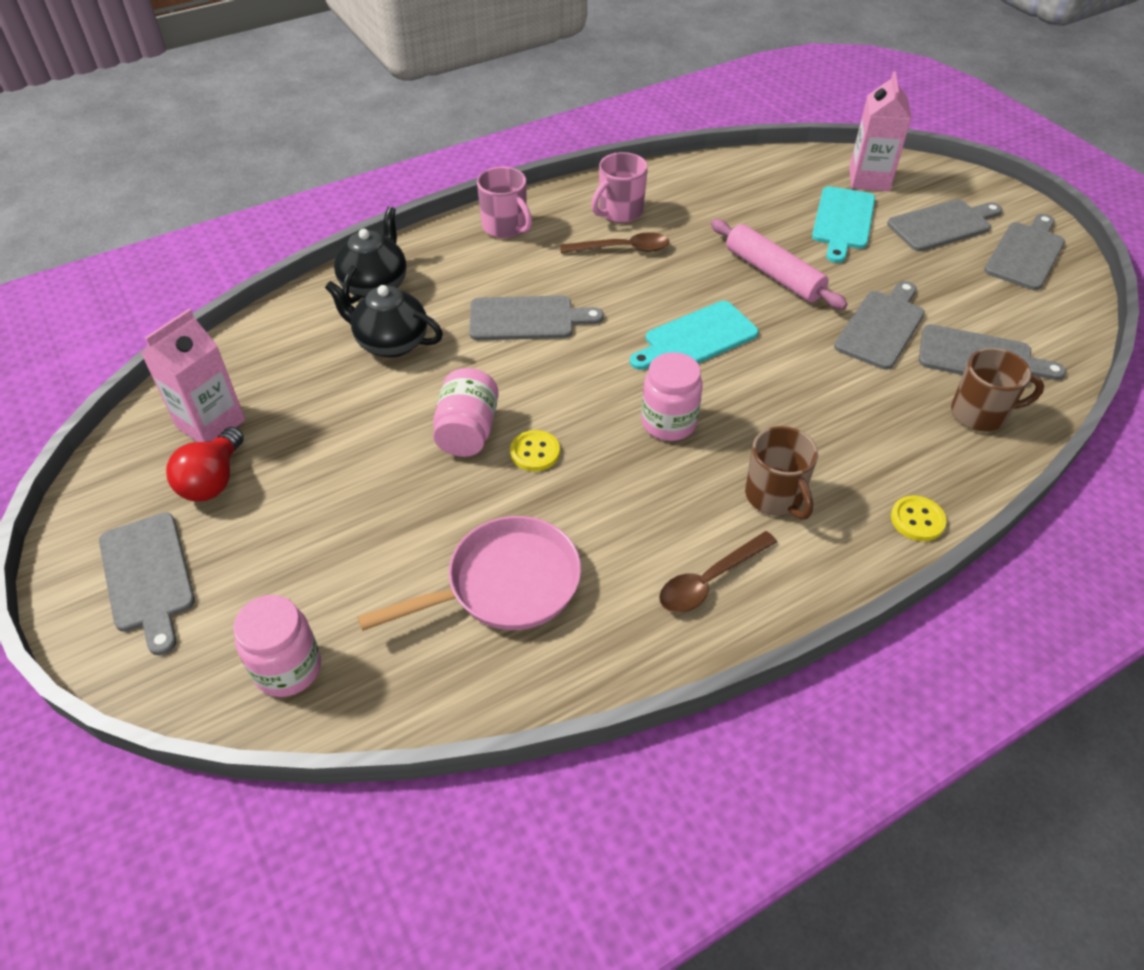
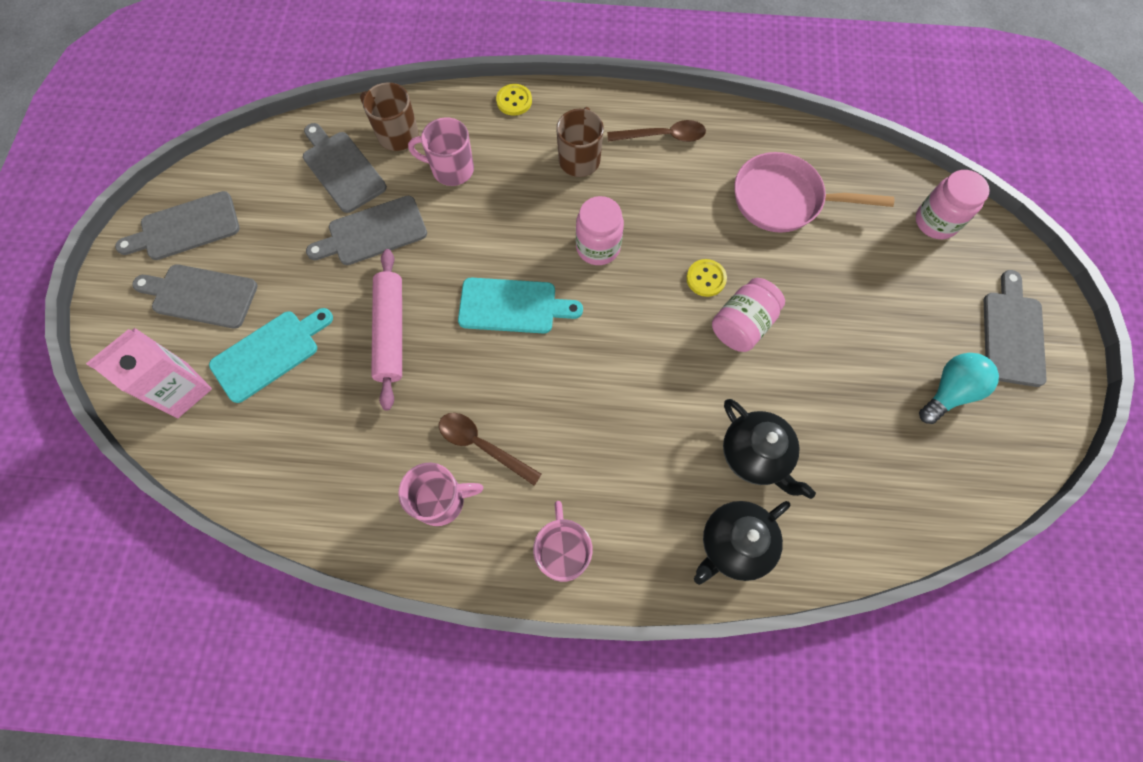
camera: 145 degrees left, 20 degrees up
pink carton [141,309,245,442] -> none
red light bulb [166,427,244,501] -> turquoise light bulb [919,353,999,424]
grey cutting board [469,296,604,340] -> none
none -> pink mug [408,117,474,186]

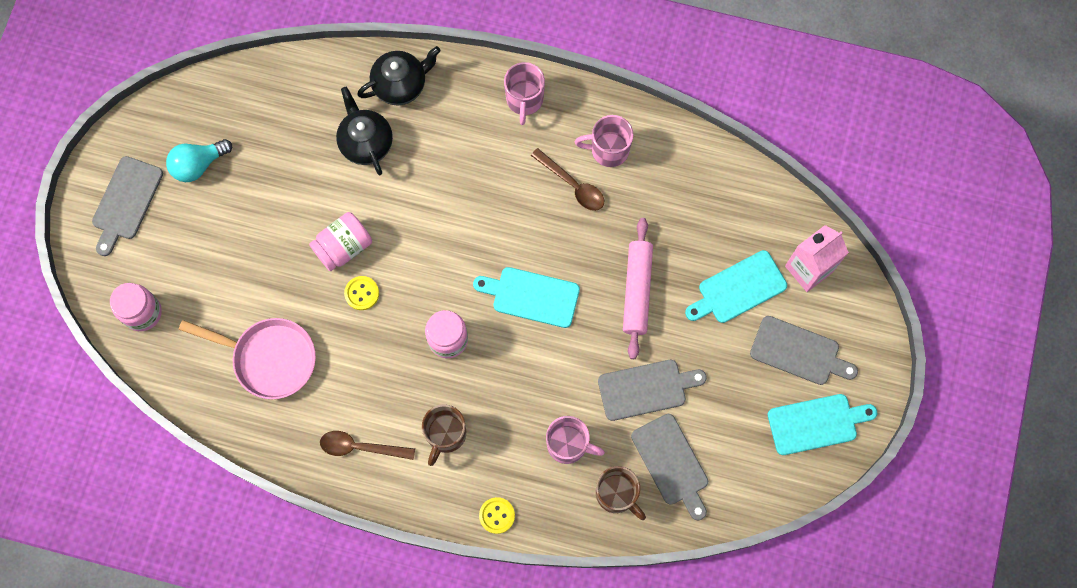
camera: 170 degrees left, 5 degrees up
grey cutting board [115,191,240,260] -> turquoise cutting board [768,394,877,455]

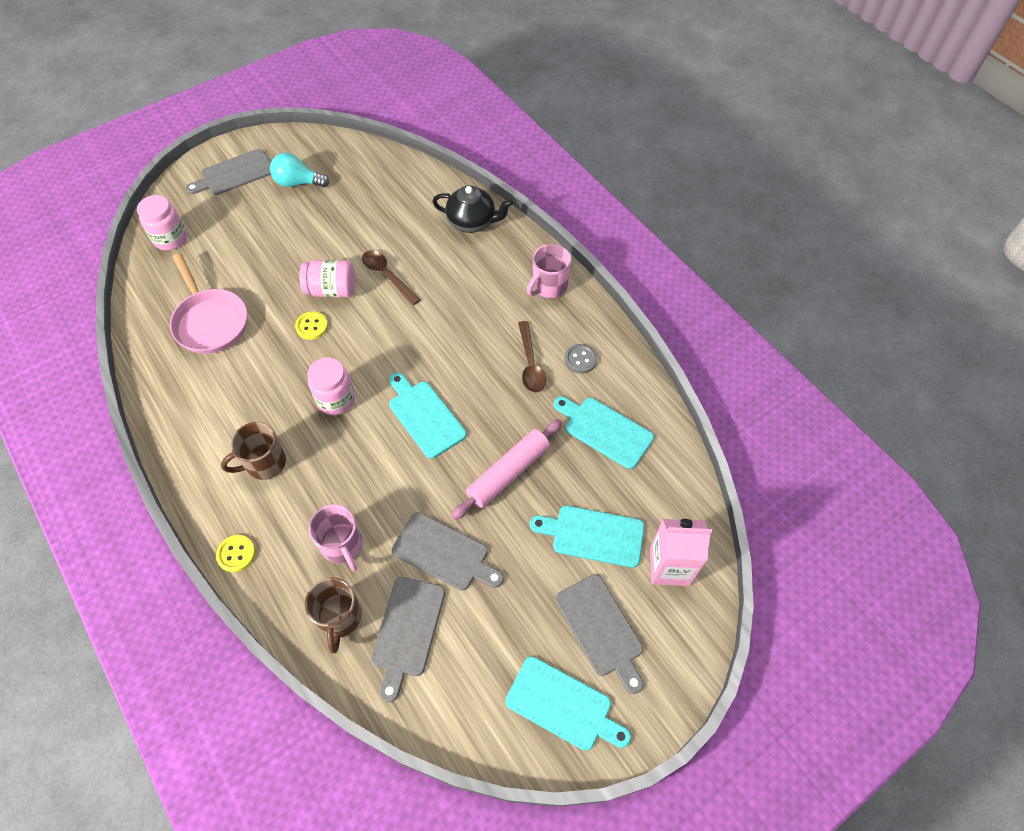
camera: 40 degrees right, 15 degrees down
brown spoon [320,431,415,460] -> brown spoon moved to [362,250,421,305]
black teapot [336,87,393,175] -> none
pink mug [575,115,633,167] -> grey button [564,344,597,374]
none -> turquoise cutting board [554,396,654,469]

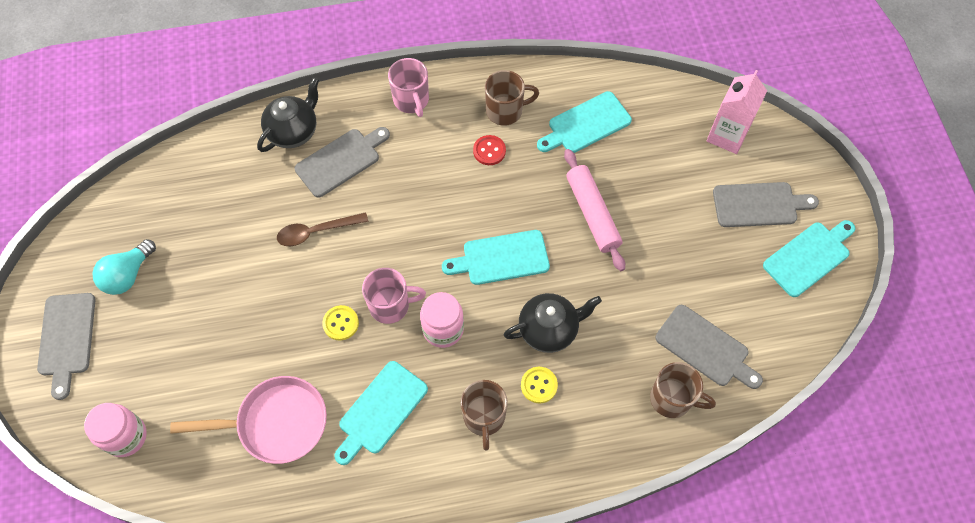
camera: 65 degrees left, 5 degrees up
yellow button [216,535,255,572] -> yellow button moved to [521,367,558,403]
pink jar [299,260,355,297] -> none
pink mug [308,504,363,571] -> pink mug moved to [362,268,426,324]
grey cutting board [392,512,504,590] -> grey cutting board moved to [295,127,390,198]
brown spoon [518,321,546,392] -> red button [473,135,506,165]
turquoise cutting board [530,506,644,568] -> turquoise cutting board moved to [334,361,428,465]
grey button [564,344,597,374] -> brown mug [485,70,539,126]
none -> black teapot [504,293,602,353]

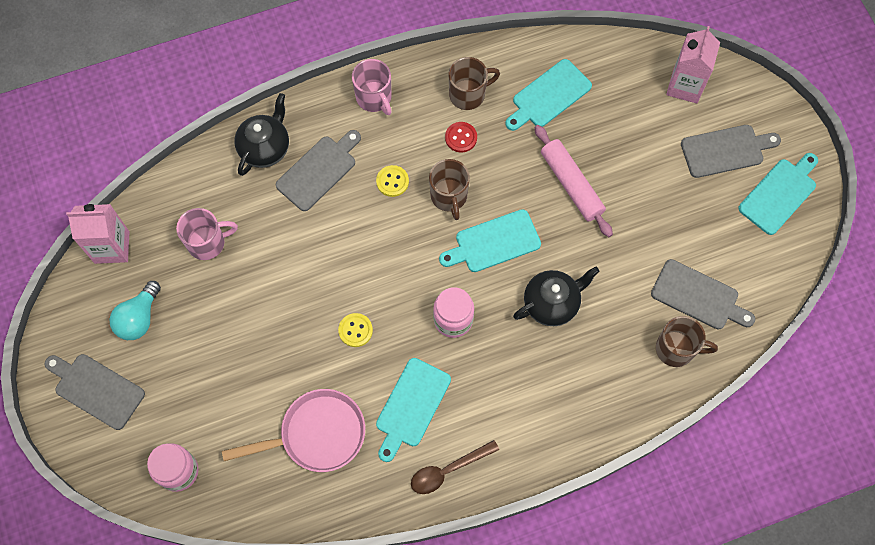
camera: 10 degrees left, 5 degrees up
grey cutting board [37,293,95,400] -> grey cutting board turned 135 degrees clockwise [45,354,145,430]
brown spoon [277,212,368,246] -> brown spoon moved to [411,440,499,494]
pink mug [362,268,426,324] -> pink mug moved to [176,208,238,260]
brown mug [461,380,508,450] -> brown mug moved to [429,159,470,220]
yellow button [521,367,558,403] -> yellow button moved to [376,165,409,197]
none -> pink carton [66,204,129,264]

